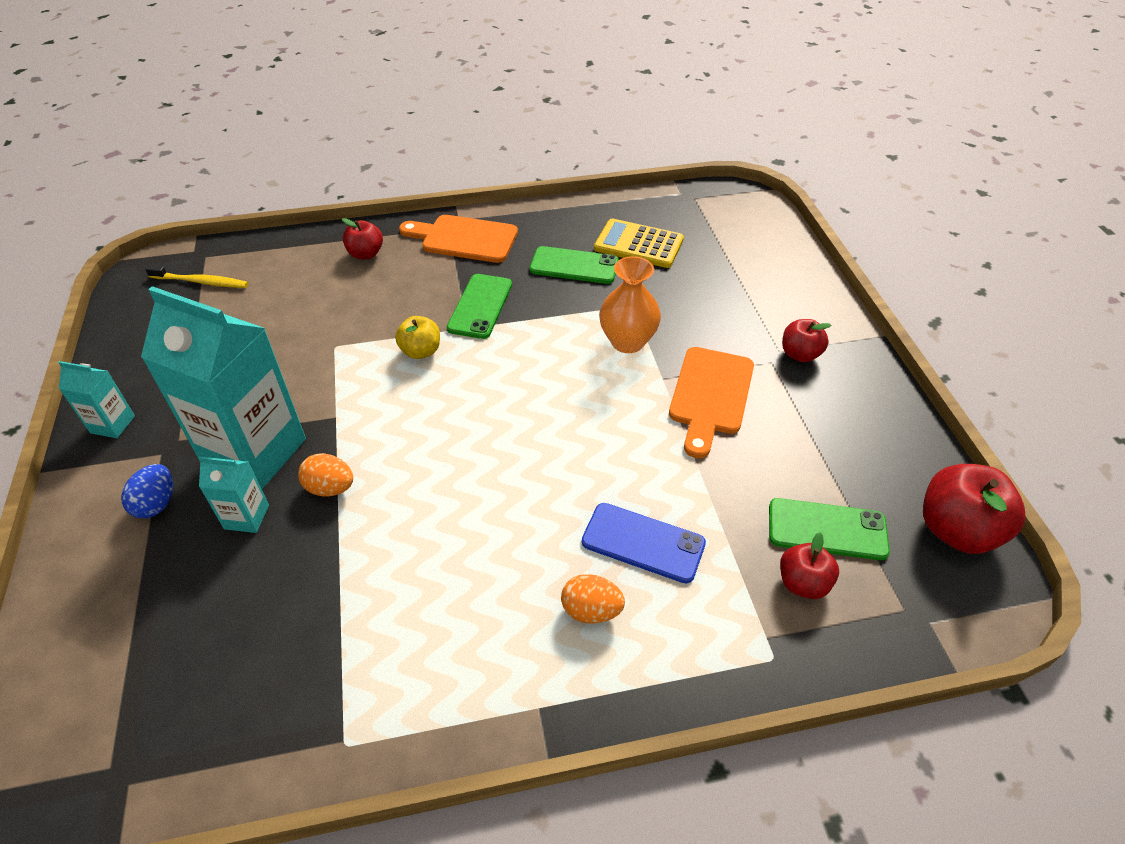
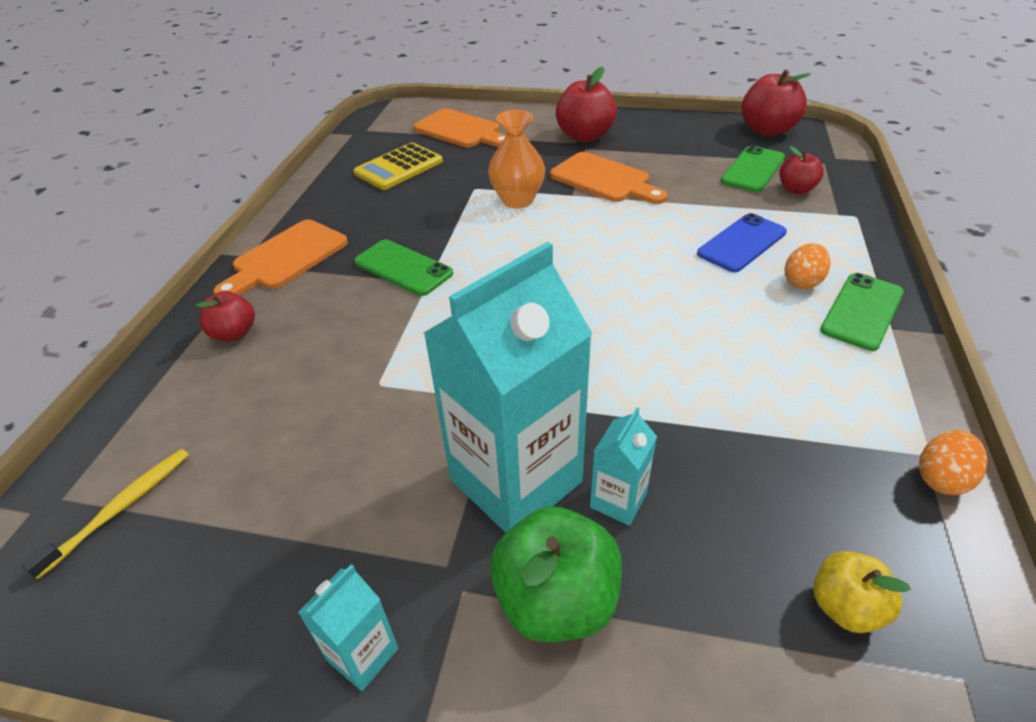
camera: 65 degrees left, 5 degrees down
blue egg [121,464,173,518] -> green apple [490,506,622,642]
orange egg [298,453,353,496] -> orange egg moved to [919,430,988,495]
yellow apple [395,316,440,359] -> yellow apple moved to [813,551,911,633]
green phone [530,246,619,284] -> green phone moved to [820,273,904,351]
red apple [782,319,831,362] -> red apple [556,67,617,142], size x1.68
none -> orange cutting board [414,108,506,147]

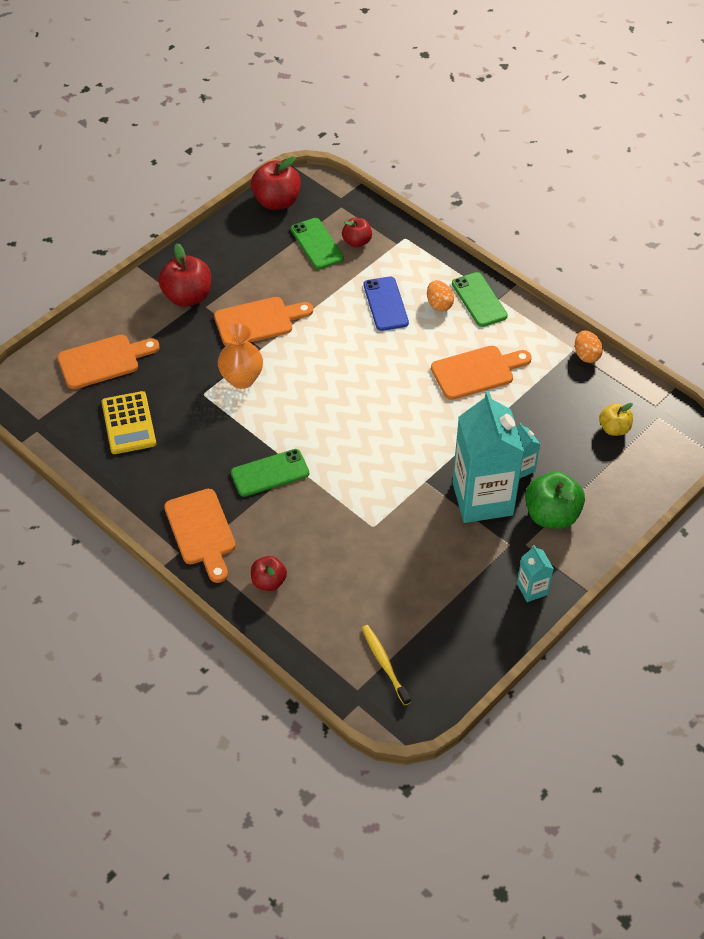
camera: 60 degrees left, 10 degrees up
none -> orange cutting board [431,346,532,400]

